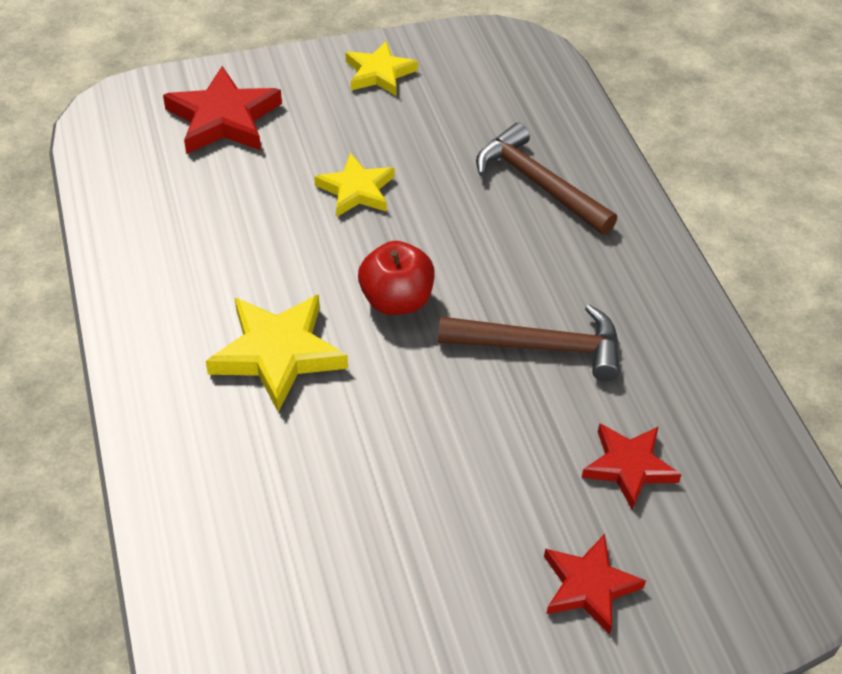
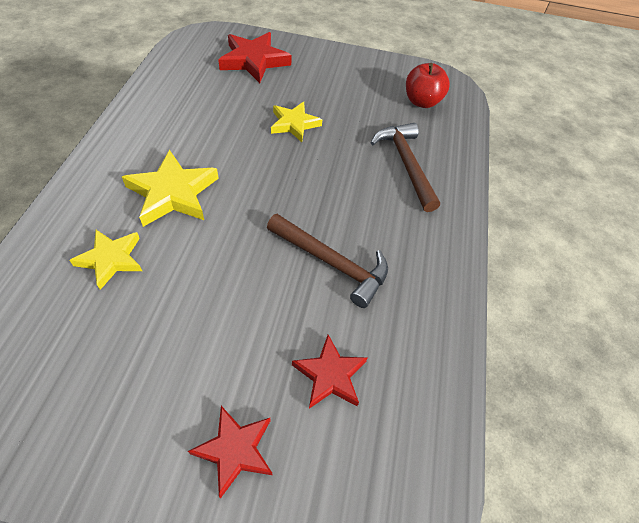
camera: 25 degrees right, 5 degrees up
yellow star [346,41,418,96] -> yellow star moved to [69,230,142,290]
red apple [358,241,435,315] -> red apple moved to [406,63,450,108]

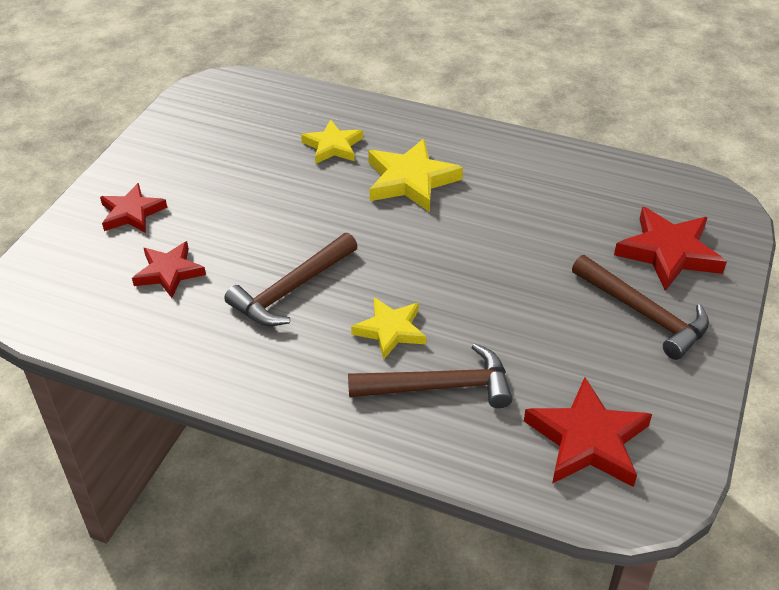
camera: 105 degrees right, 10 degrees down
yellow star [271,102,322,142] -> yellow star moved to [351,297,426,360]
red apple [406,63,450,108] -> red star [524,377,652,487]
none -> brown hammer [572,255,709,360]

